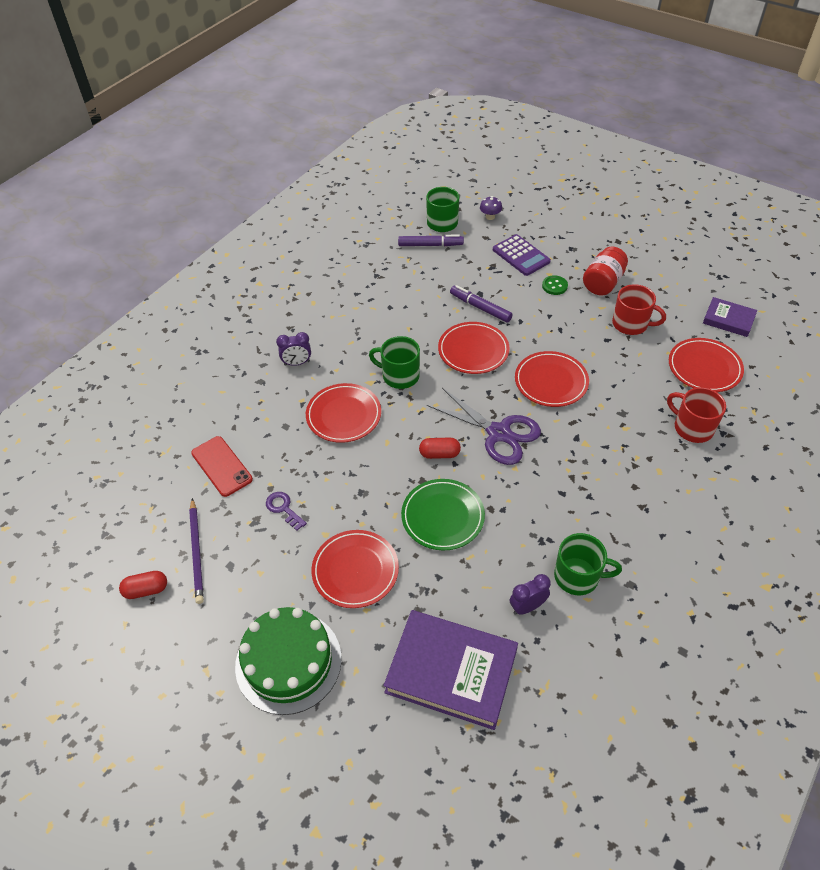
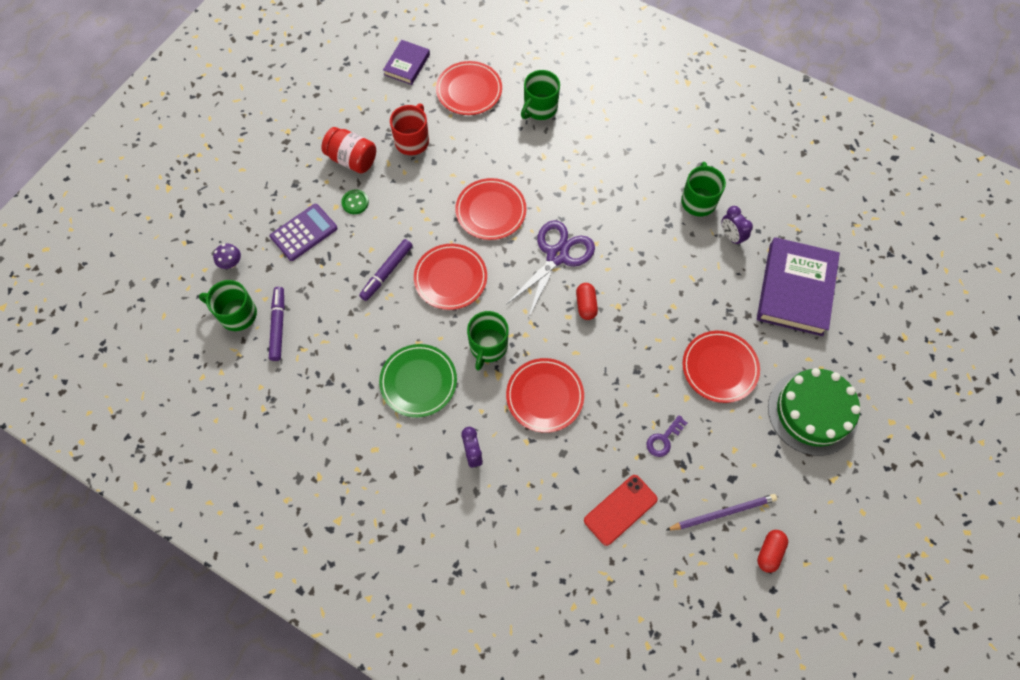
camera: 95 degrees left, 15 degrees up
red capsule [119,571,167,599] -> red capsule turned 45 degrees clockwise [757,530,788,573]
green plate [401,479,485,550] -> green plate moved to [379,344,457,417]
red mug [667,387,726,443] -> green mug [521,70,560,120]

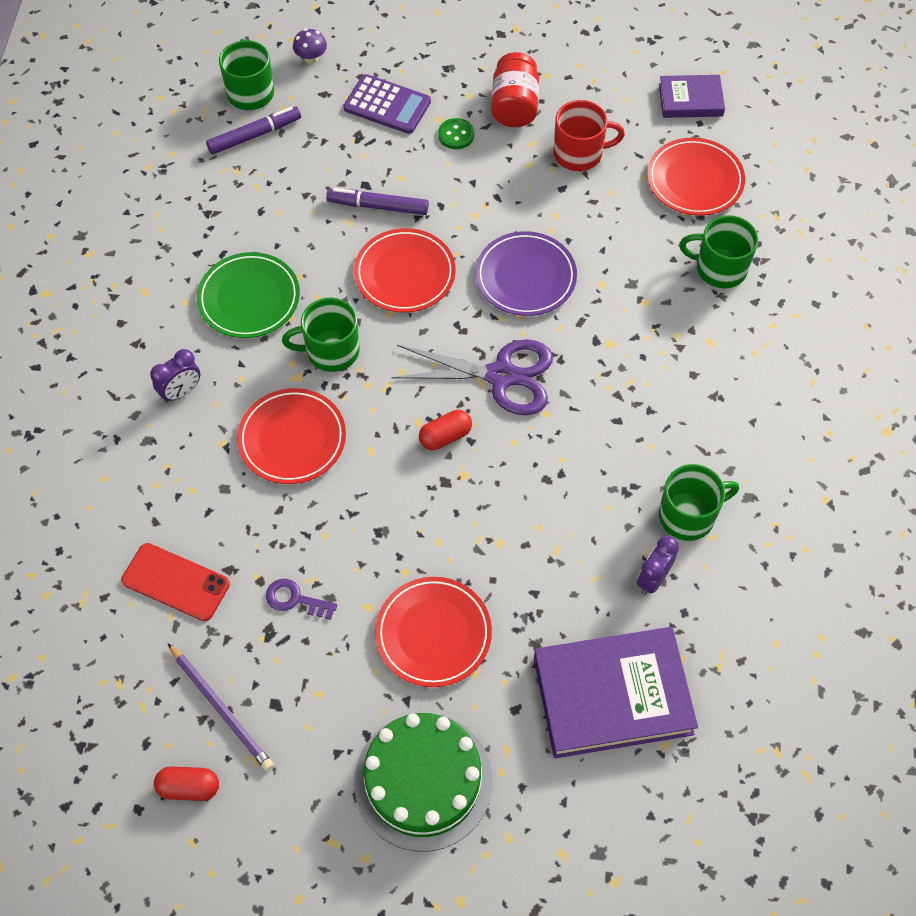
camera: 65 degrees right, 5 degrees down
red plate [455,178,526,240] -> purple plate [475,231,577,316]

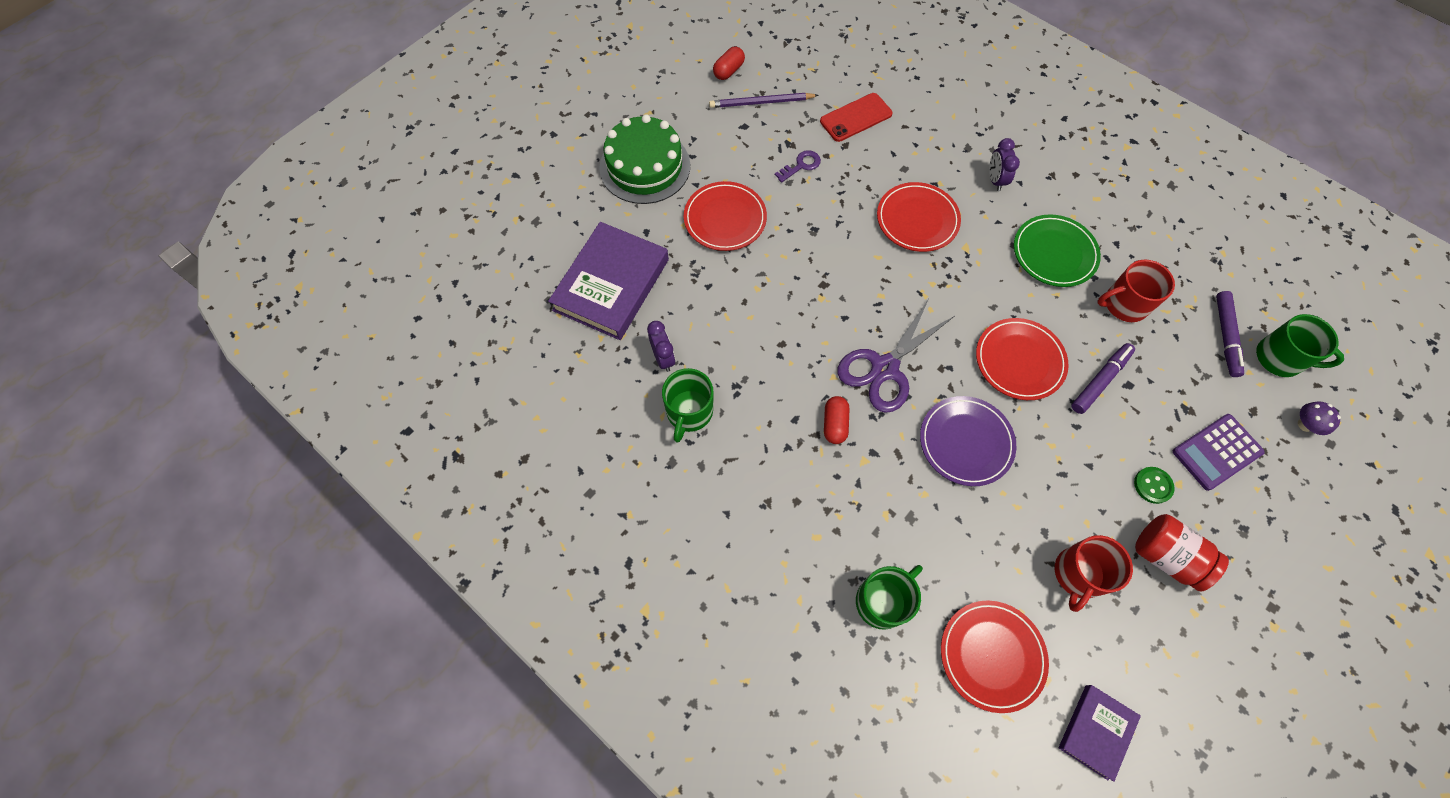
camera: 125 degrees right, 5 degrees up
green mug [282,298,360,372] -> none
red capsule [419,410,472,450] -> red capsule moved to [824,396,849,444]
none -> red mug [1097,260,1175,322]

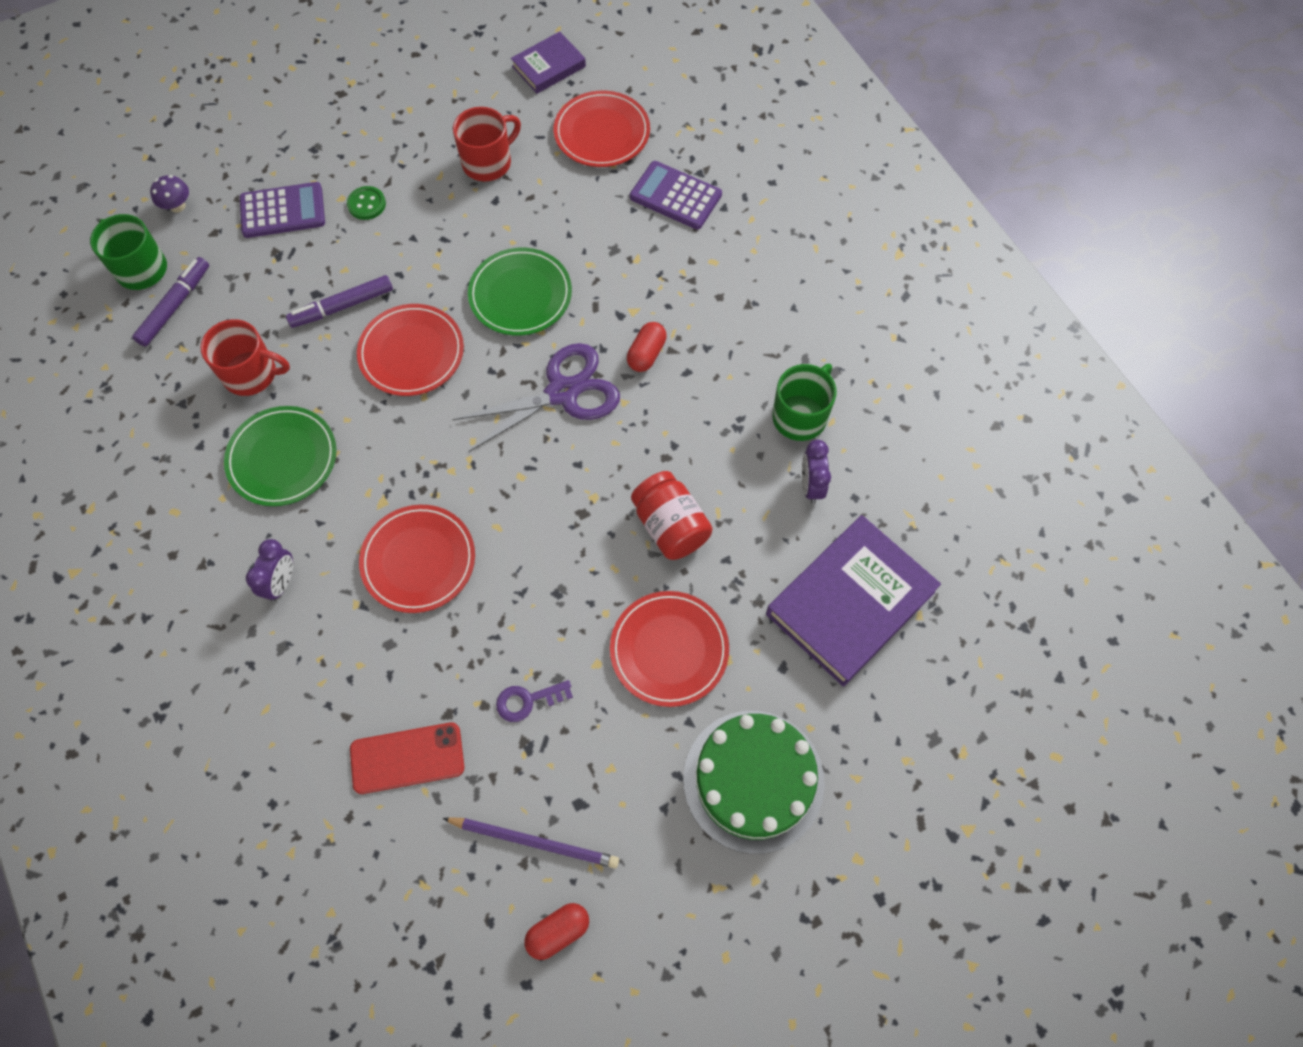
camera: 160 degrees left, 0 degrees up
green mug [856,565,923,630] -> purple calculator [630,161,722,229]
purple plate [920,396,1016,486] -> green plate [468,248,572,336]
red jar [1135,514,1229,592] -> red jar moved to [631,471,713,560]

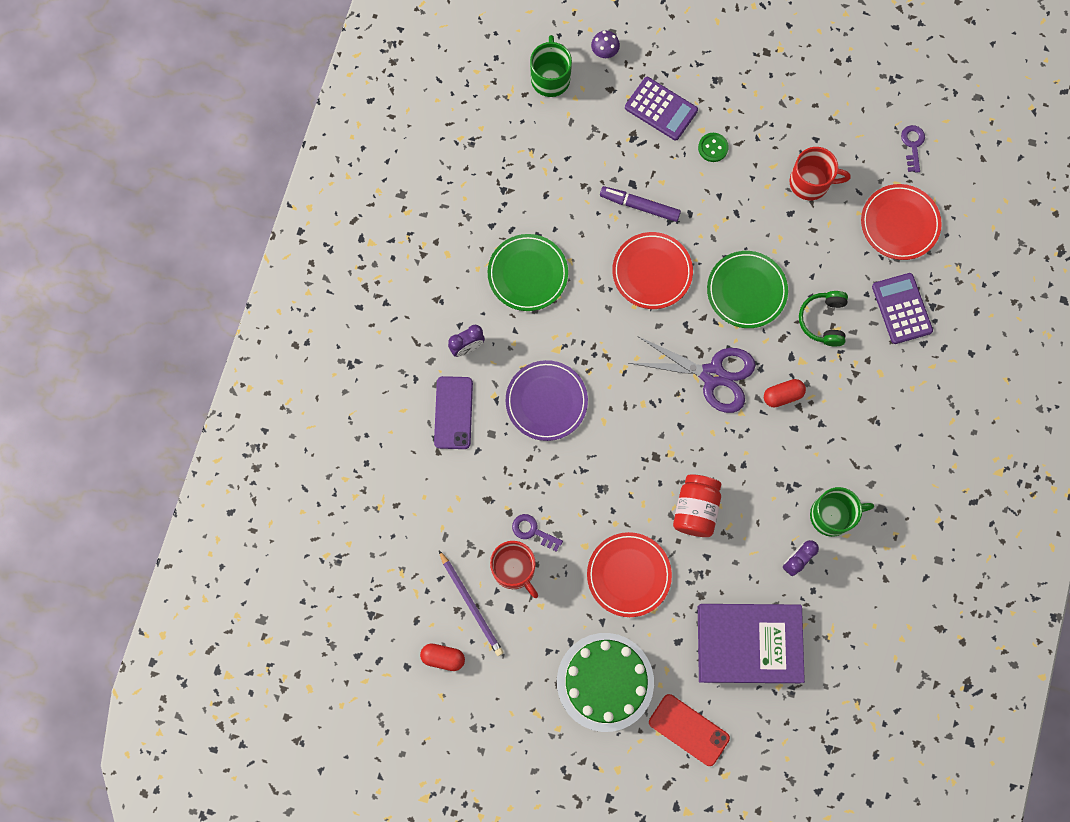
camera: 45 degrees right, 10 degrees up
purple marker [132,257,209,347] -> none
red mug [200,319,290,396] -> red mug moved to [490,541,538,598]
red phone [350,722,464,794] -> red phone moved to [649,694,730,766]
red plate [359,505,475,613] -> purple plate [505,360,588,441]
purple book [511,32,586,94] -> purple key [901,125,925,172]
none -> purple phone [434,376,473,449]
none -> green headphones [799,291,848,346]

